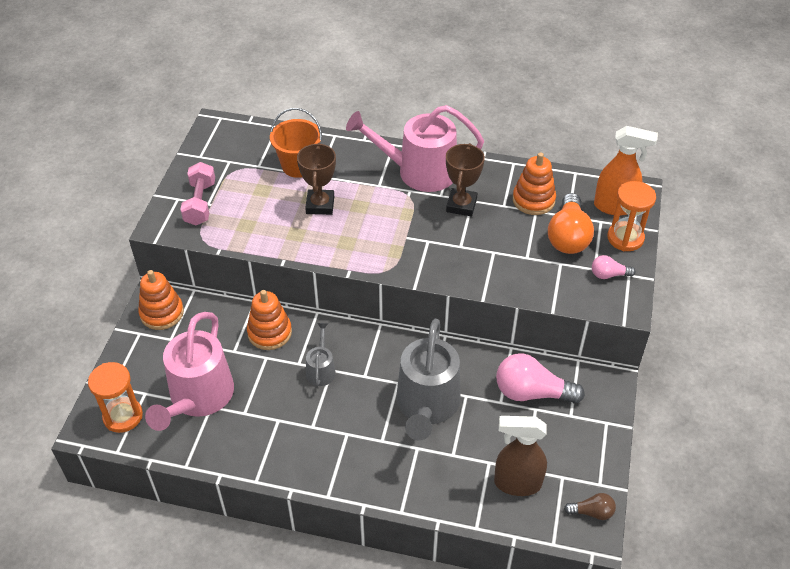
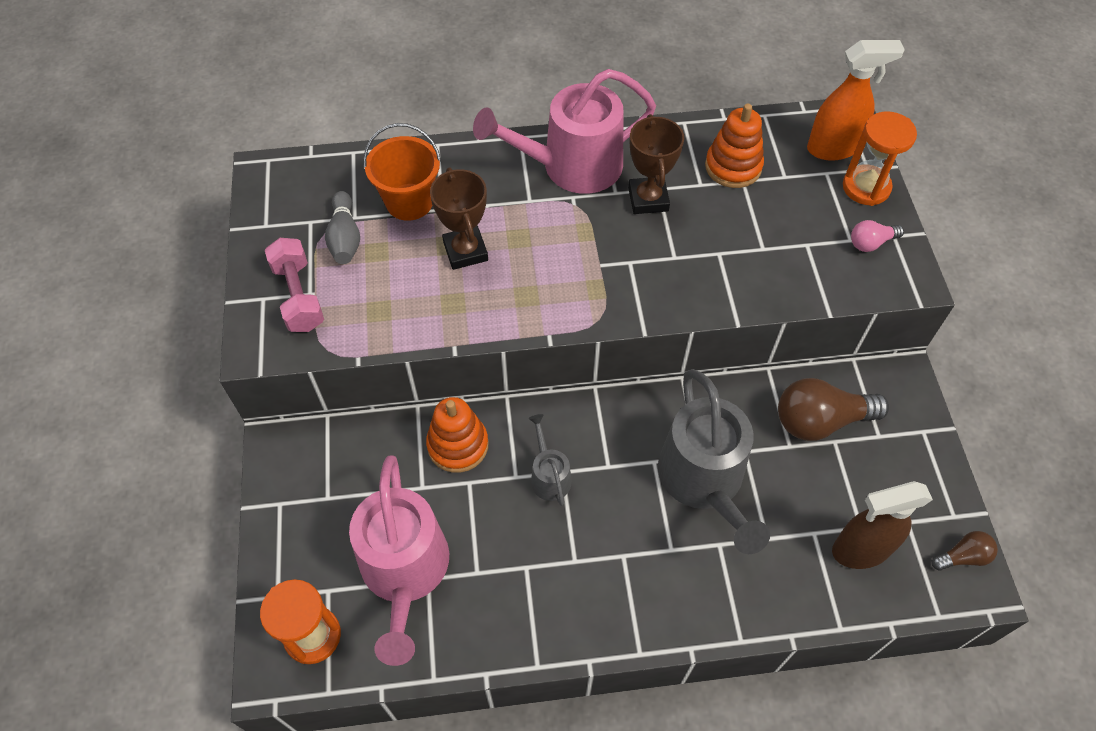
camera: 20 degrees left, 10 degrees up
orange stacking toy [138,270,184,330] -> none
pink light bulb [496,353,585,404] -> brown light bulb [778,378,889,441]
orange light bulb [548,193,594,254] -> none
none -> grey bowling pin [325,191,360,264]

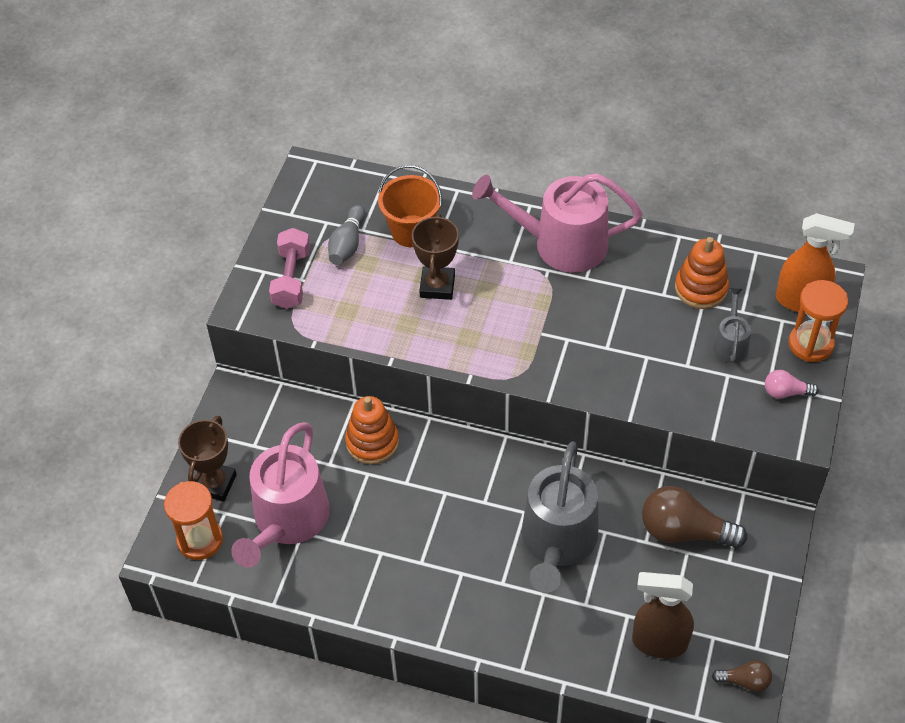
camera: 25 degrees right, 5 degrees down
grey watering can [528,414,571,506] -> grey watering can moved to [713,288,751,363]
brown trophy [628,114,684,214] -> brown trophy moved to [178,416,237,502]

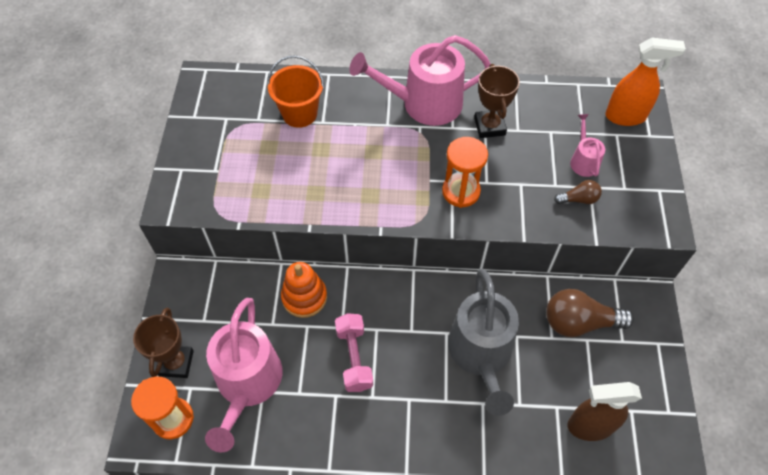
camera: 15 degrees left, 5 degrees up
pink dumbbell [269,228,310,309] -> pink dumbbell moved to [335,313,373,392]
grey bowling pin [328,205,366,265] -> none
brown trophy [412,214,459,300] -> brown trophy moved to [474,64,520,138]
orange stacking toy [675,237,729,309] -> none
brown light bulb [712,660,772,692] -> brown light bulb moved to [554,180,602,204]
grey watering can [713,288,751,363] -> pink watering can [570,114,605,177]
pink light bulb [765,370,819,399] -> none
orange hourglass [789,280,848,362] -> orange hourglass moved to [442,137,488,208]

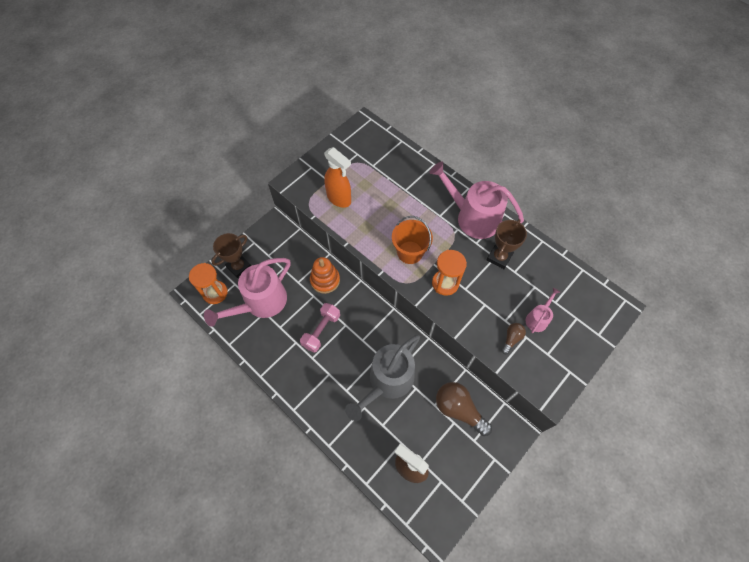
camera: 40 degrees right, 5 degrees up
orange bucket [267,55,324,128] -> orange bucket moved to [392,216,433,264]
brown light bulb [554,180,602,204] -> brown light bulb turned 90 degrees counterclockwise [502,323,526,354]
orange spray bottle [605,38,686,126] -> orange spray bottle moved to [324,147,351,208]

